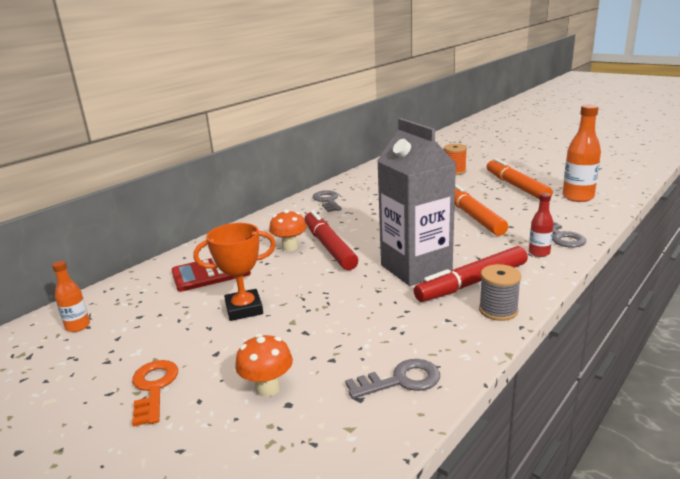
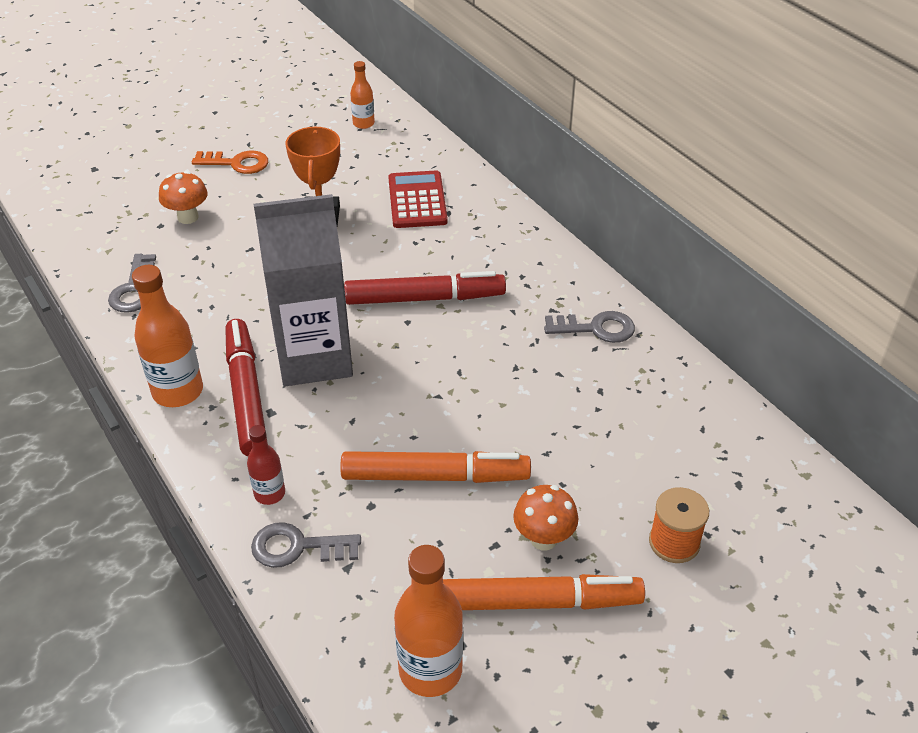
camera: 105 degrees right, 20 degrees up
orange mushroom [269,209,307,251] -> orange mushroom moved to [513,485,578,550]
grey spool [479,264,522,321] -> orange bottle [132,265,203,407]

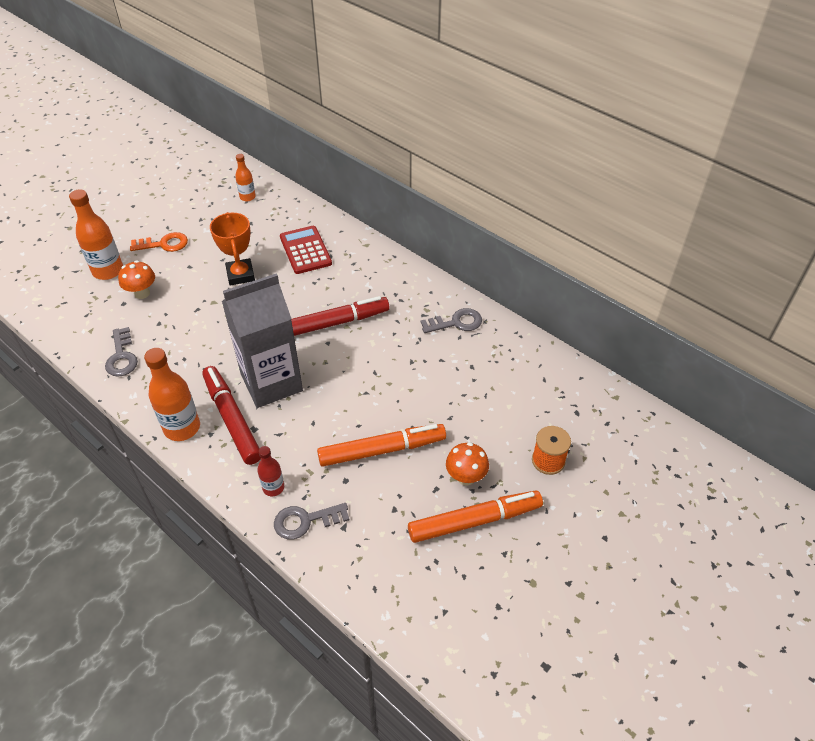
camera: 15 degrees left, 5 degrees up
orange bottle [394,545,463,697] -> orange bottle moved to [69,189,123,280]

